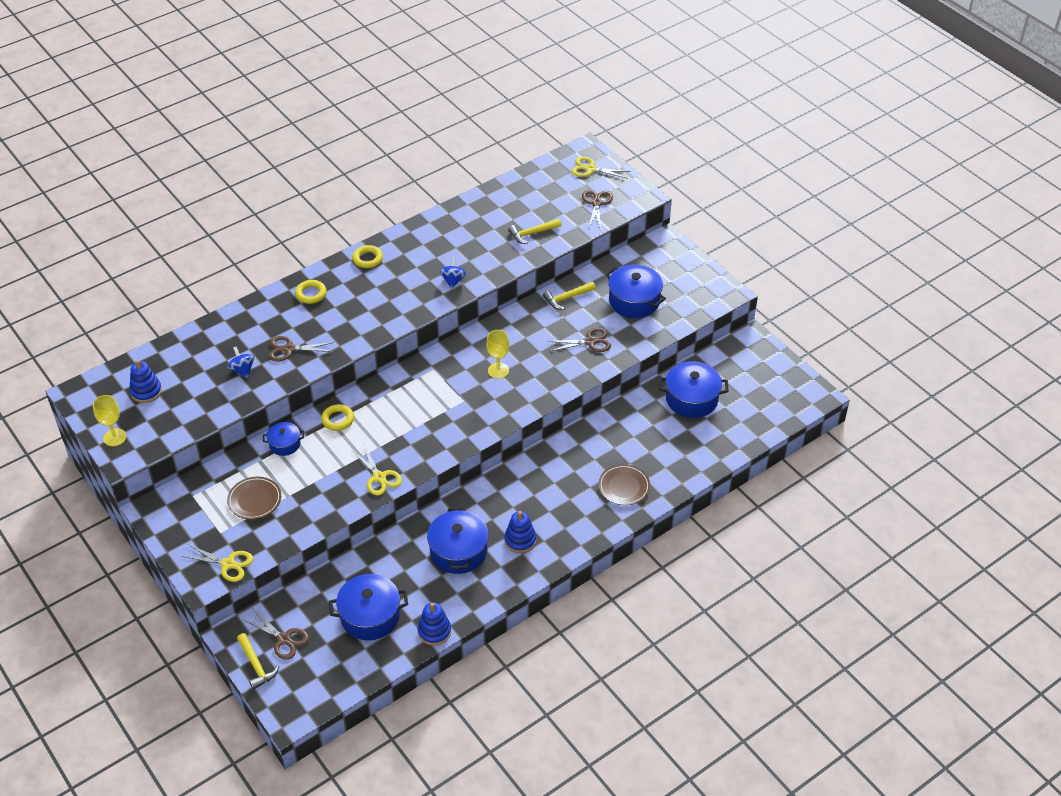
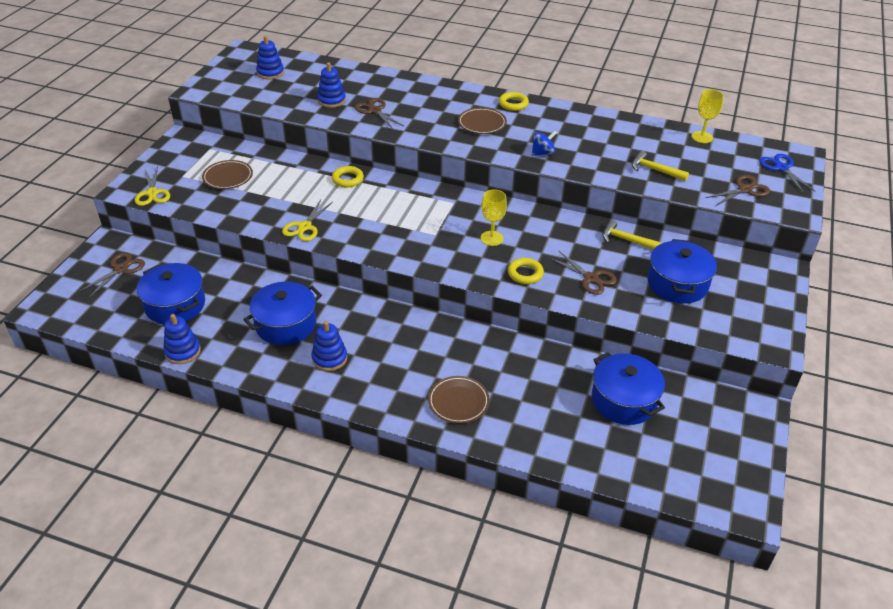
camera: 55 degrees right, 5 degrees down
yellow goblet [93,395,127,446] -> yellow goblet moved to [691,89,724,143]
blue spinning top [227,347,255,378] -> blue stacking toy [317,62,346,108]
yellow hammer [237,633,279,690] -> none
brown scissors [244,610,309,660] -> brown scissors turned 150 degrees counterclockwise [79,252,145,298]
blue pot [263,422,304,456] -> none
yellow ring [295,280,327,304] -> yellow ring moved to [508,258,544,284]
yellow scissors [572,157,631,179] -> blue scissors [759,154,816,193]
none -> brown plate [458,107,507,134]

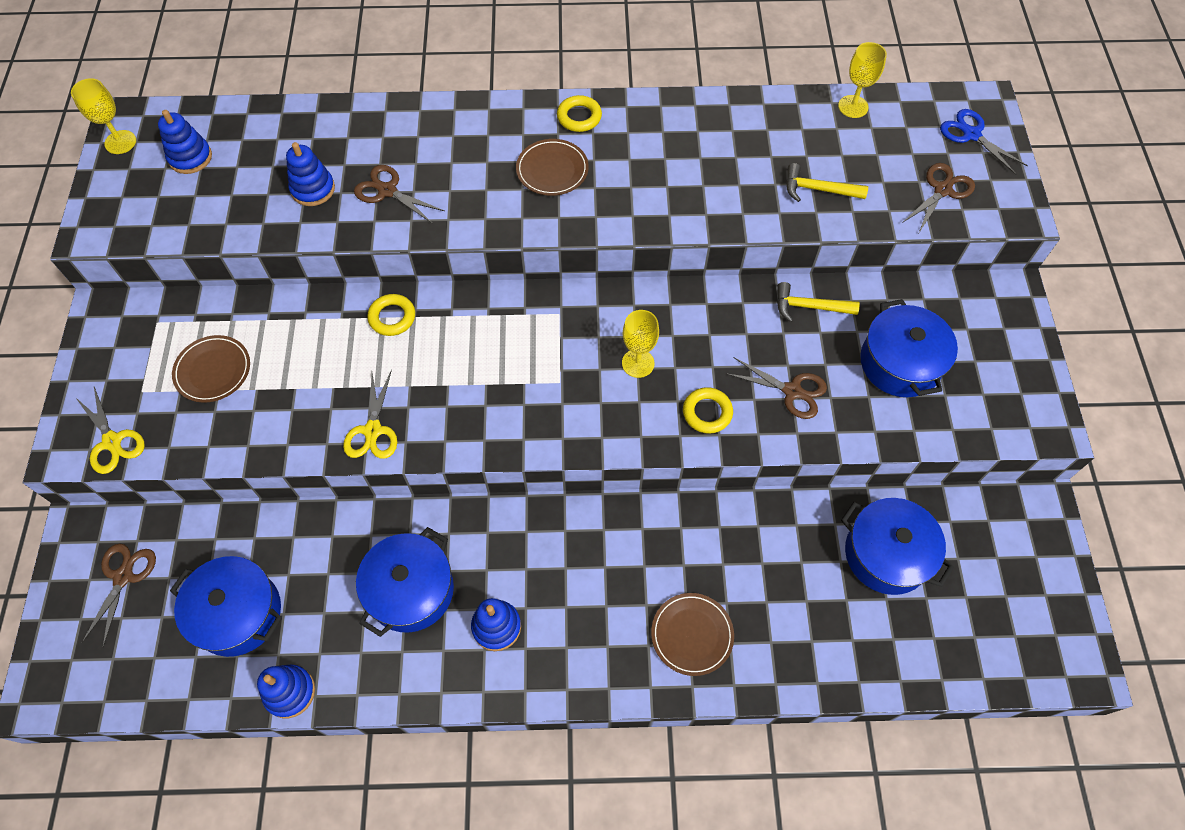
camera: 20 degrees left, 20 degrees up
blue spinning top [532,130,557,156] -> none
none -> yellow goblet [71,78,136,154]

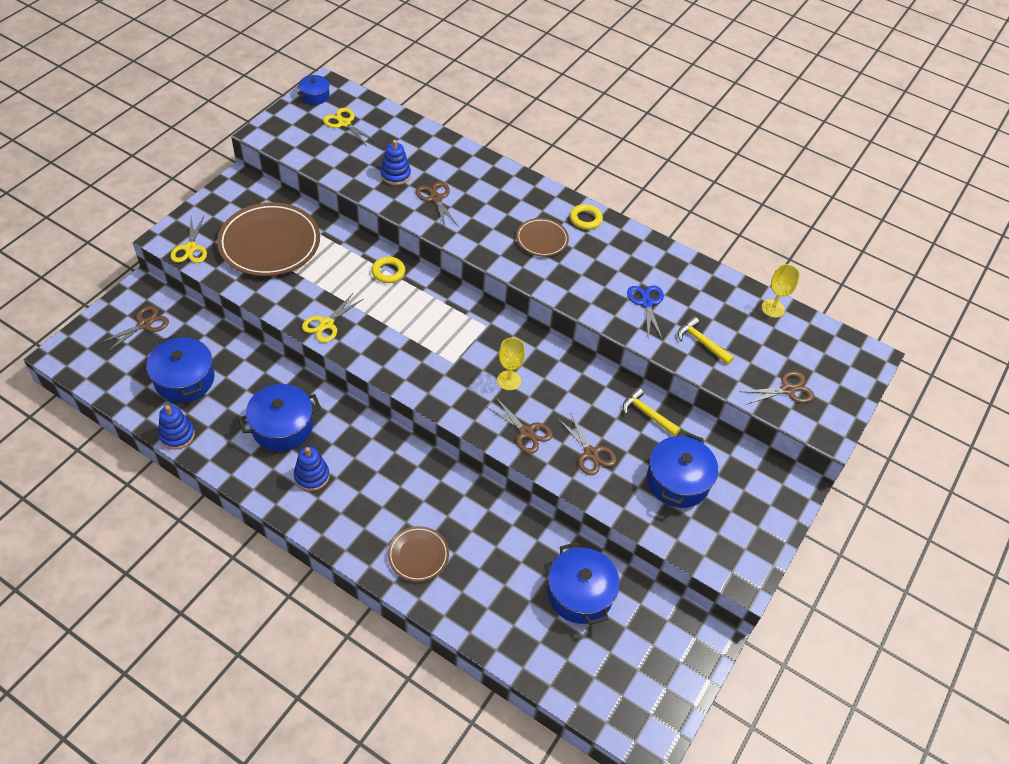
camera: 30 degrees right, 10 degrees down
yellow goblet [71,78,136,154] -> blue pot [297,75,331,105]
blue stacking toy [158,110,212,174] -> yellow scissors [323,108,377,146]
brown plate [172,335,250,403] -> brown plate [217,202,320,276], size x1.95
yellow ring [683,387,733,434] -> brown scissors [485,398,553,454]
blue scissors [940,109,1028,175] -> blue scissors moved to [627,285,664,340]

